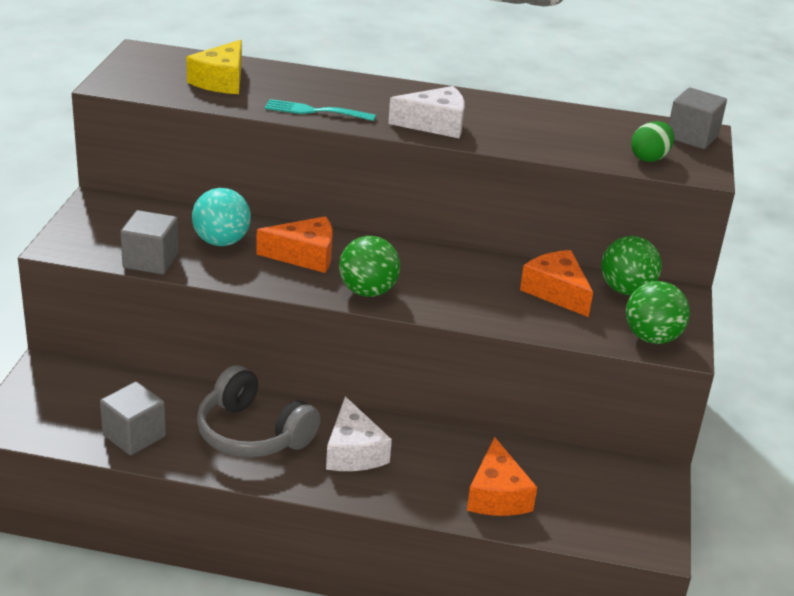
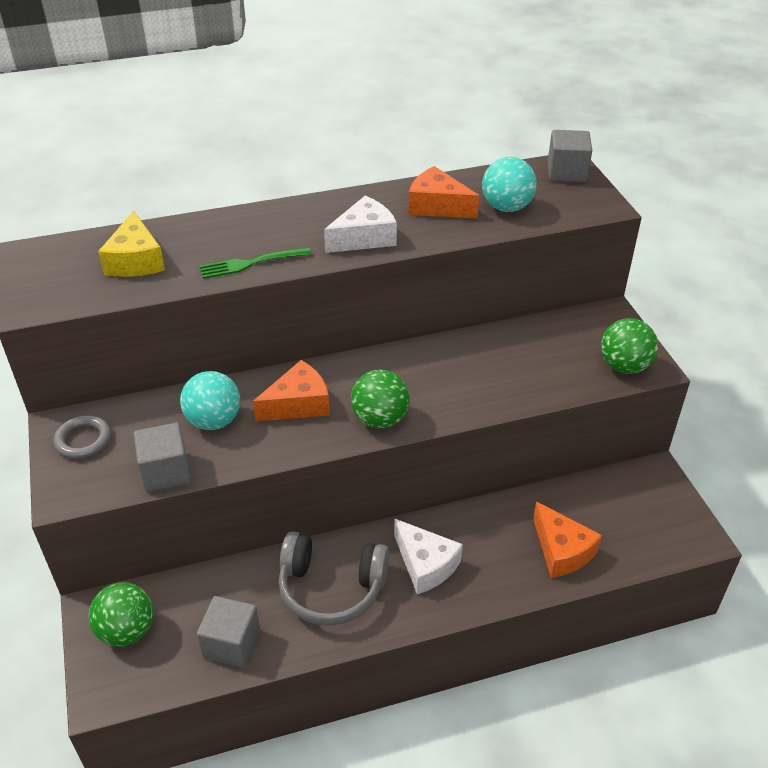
camera: 25 degrees left, 10 degrees up
turquoise fork [264,99,376,121] -> green fork [200,247,311,279]
orange cheese [520,250,593,317] -> orange cheese moved to [408,166,479,218]
green ball [601,236,662,295] -> green ball moved to [89,582,154,647]
green egg [631,121,674,162] -> none
none -> grey ring [54,415,111,459]
none -> turquoise ball [482,157,537,212]

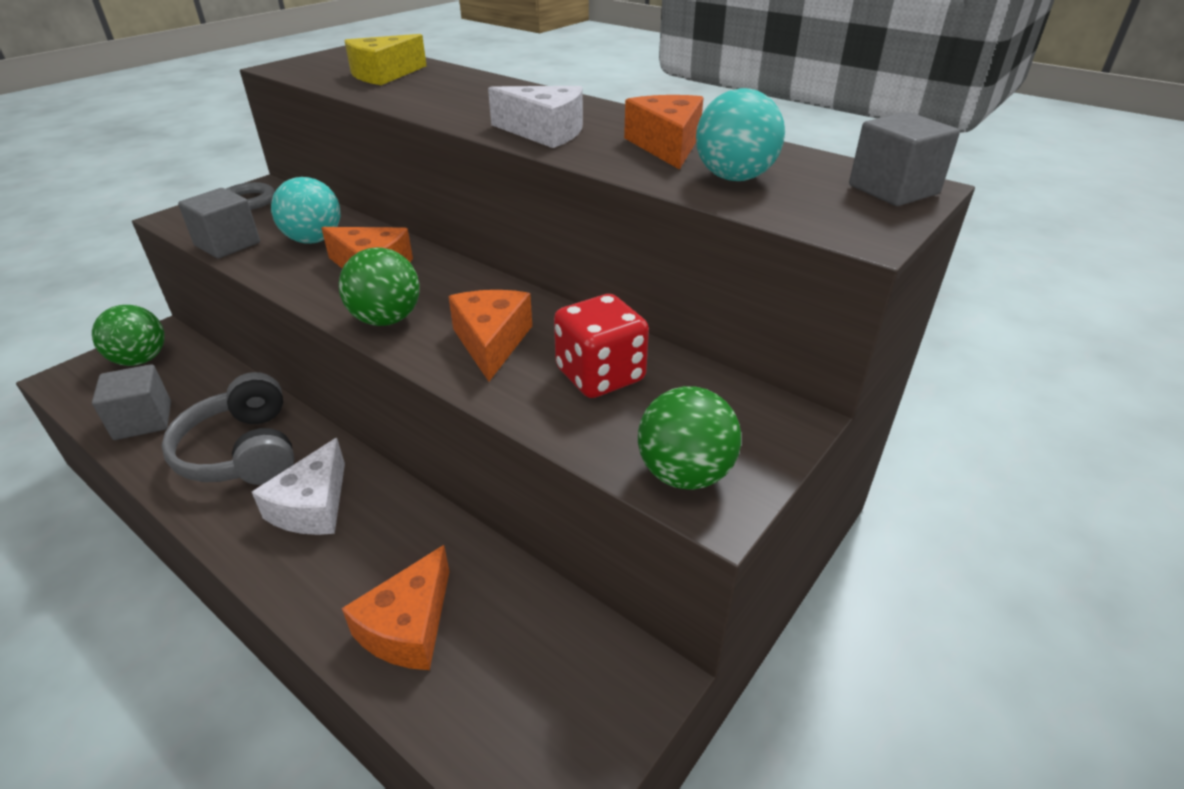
camera: 55 degrees right, 5 degrees down
green fork [200,247,311,279] -> none
none -> orange cheese [448,290,532,382]
none -> red dice [554,294,649,398]

